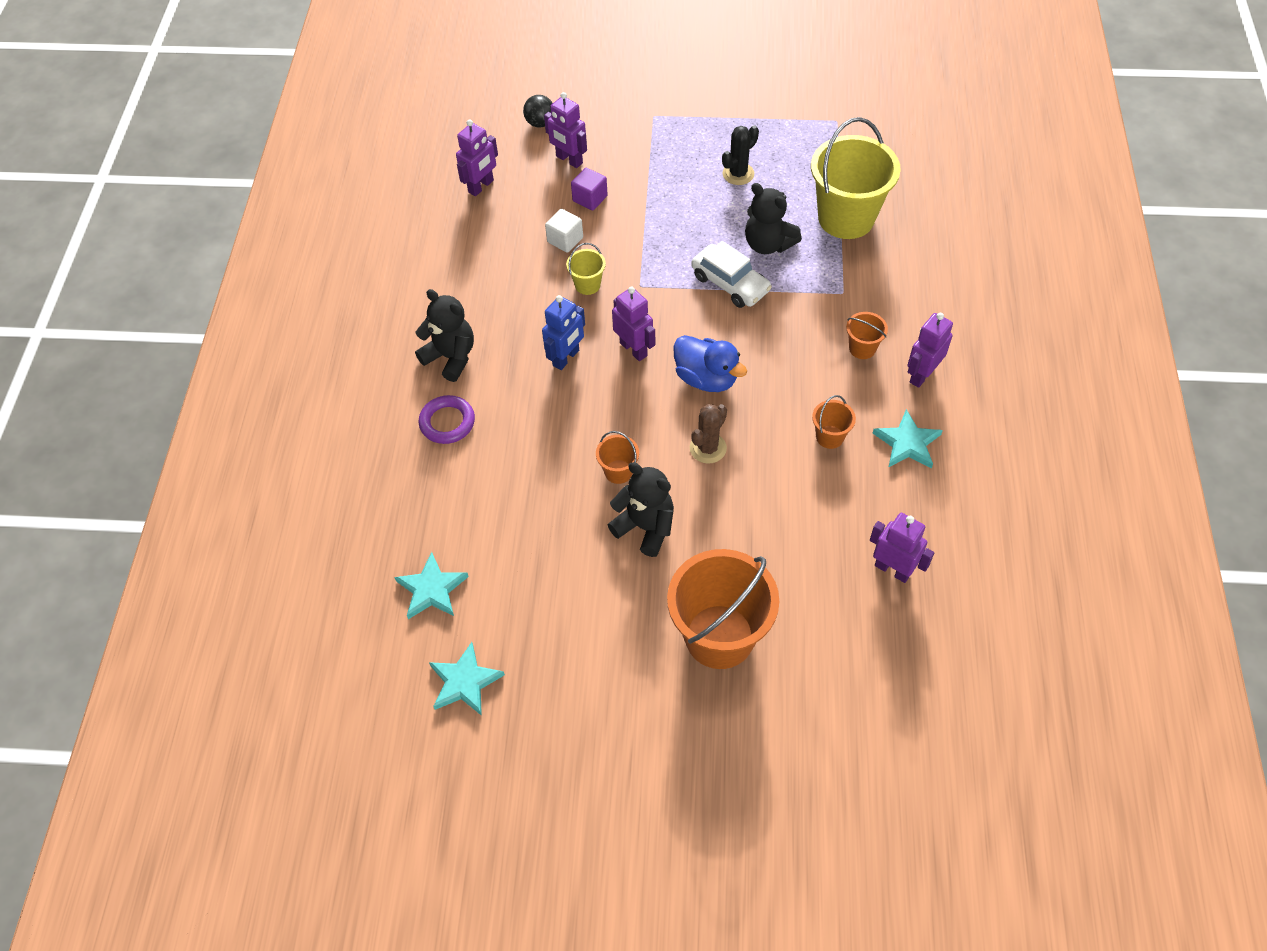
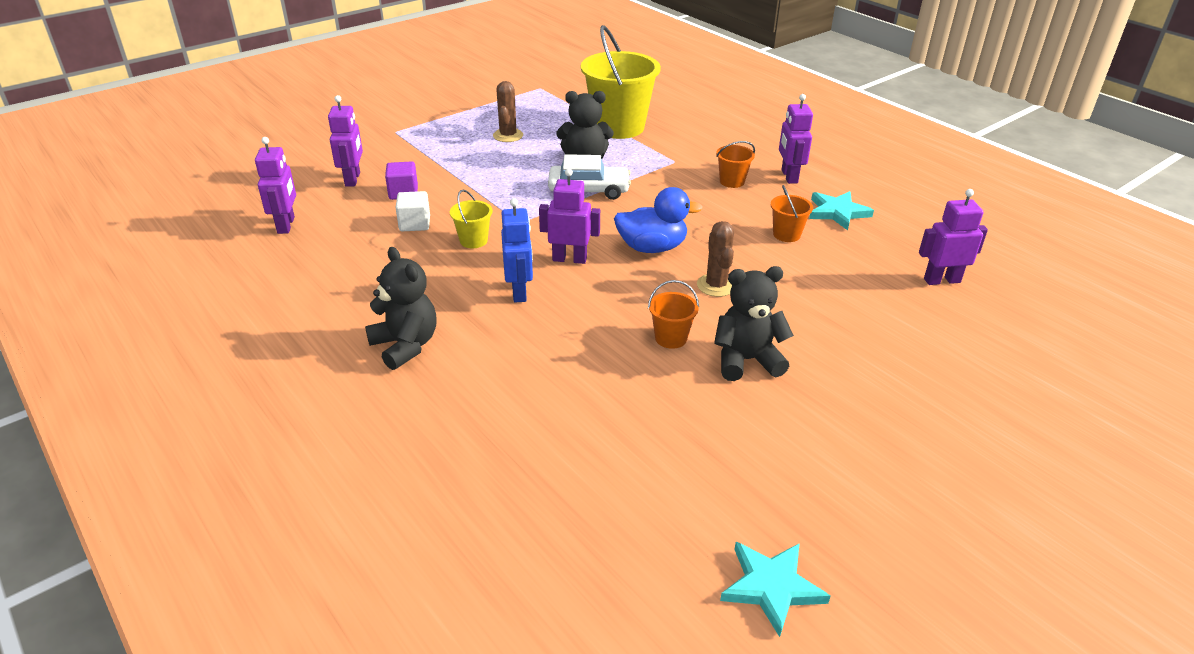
camera: 45 degrees left, 20 degrees down
turquoise star [394,552,469,619] -> none
black teddy bear [415,289,474,382] -> black teddy bear turned 60 degrees clockwise [365,247,437,370]
purple ring [419,395,475,444] -> none
black ball [523,95,553,127] -> none
purple robot [544,92,587,168] -> purple robot turned 90 degrees counterclockwise [328,95,363,186]
orange bucket [667,549,779,669] -> none
black cactus [722,126,759,185] -> brown cactus [493,81,523,142]

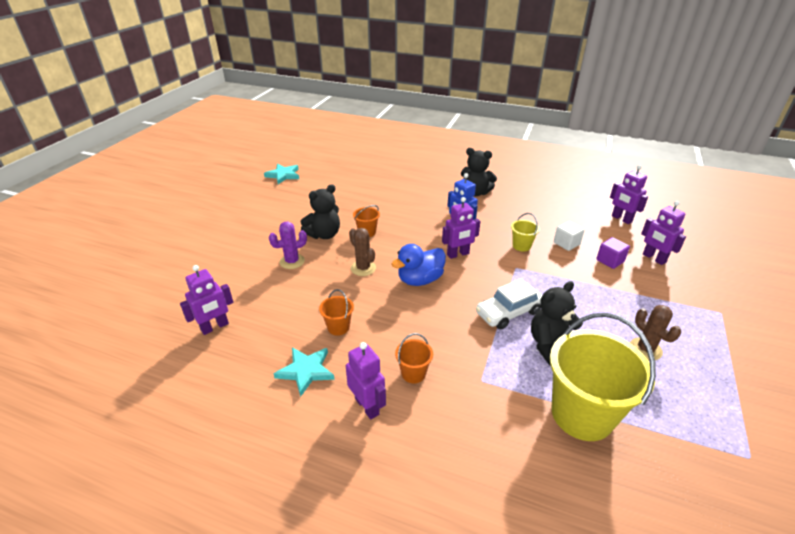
camera: 150 degrees right, 0 degrees up
none -> purple cactus [269,222,307,269]

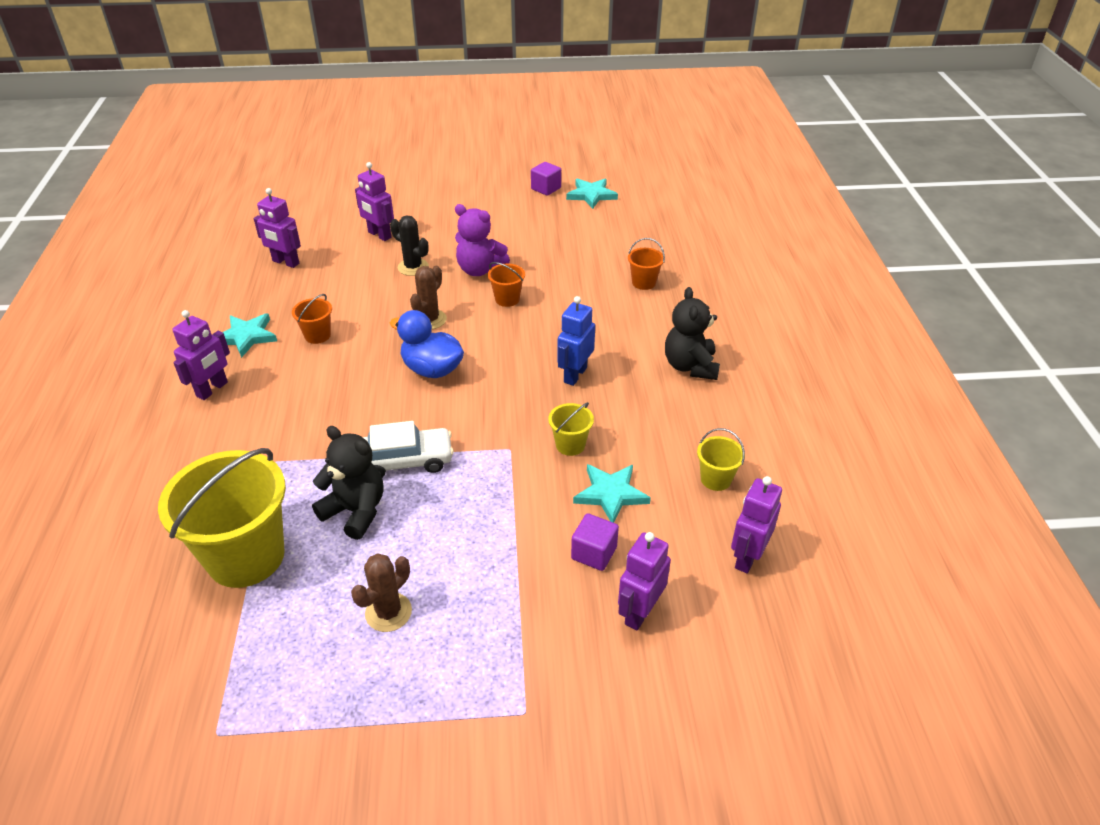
camera: 65 degrees right, 5 degrees up
purple cactus [269,222,307,269] -> black cactus [390,215,429,276]
black teddy bear [301,184,340,239] -> purple teddy bear [455,204,510,276]
orange bucket [395,333,433,383] -> orange bucket moved to [628,238,665,290]
purple robot [442,197,480,259] -> purple robot moved to [355,162,394,241]
white car [476,279,543,329] -> white car turned 135 degrees clockwise [363,421,454,478]
white cube [554,221,585,251] -> turquoise star [573,464,651,523]
none -> purple cube [531,162,561,196]
none -> yellow bucket [697,428,745,491]

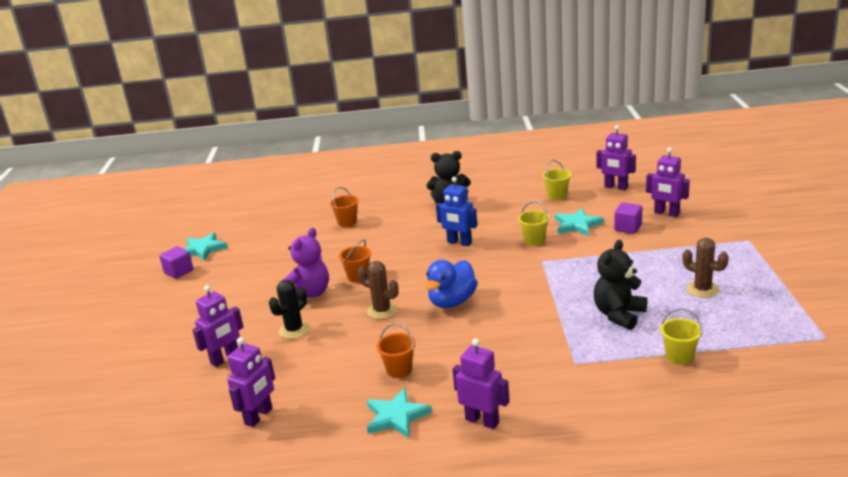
camera: 85 degrees left, 15 degrees down
yellow bucket [158,448,286,588] -> yellow bucket [660,308,702,365], size x0.44
white car [363,421,454,478] -> none

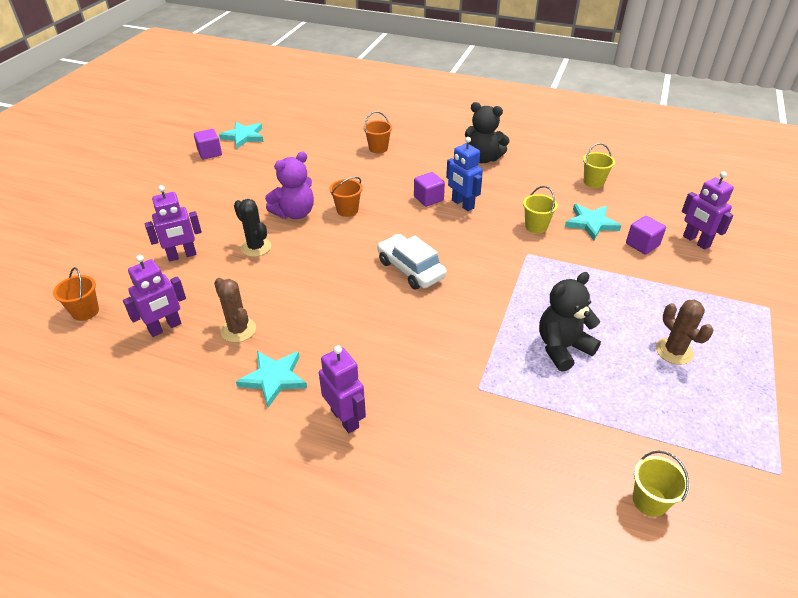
camera: 20 degrees right, 15 degrees up
black cactus [269,280,310,339] -> black cactus turned 75 degrees clockwise [234,199,271,257]
brown cactus [357,261,399,319] -> brown cactus moved to [214,278,256,342]
orange bucket [376,323,416,378] -> orange bucket moved to [53,267,99,321]
blue duck [425,260,478,308] -> white car [378,234,447,289]
purple robot [596,125,636,190] -> none
yellow bucket [660,308,702,365] -> yellow bucket moved to [633,451,690,517]
none -> purple cube [414,172,445,207]

